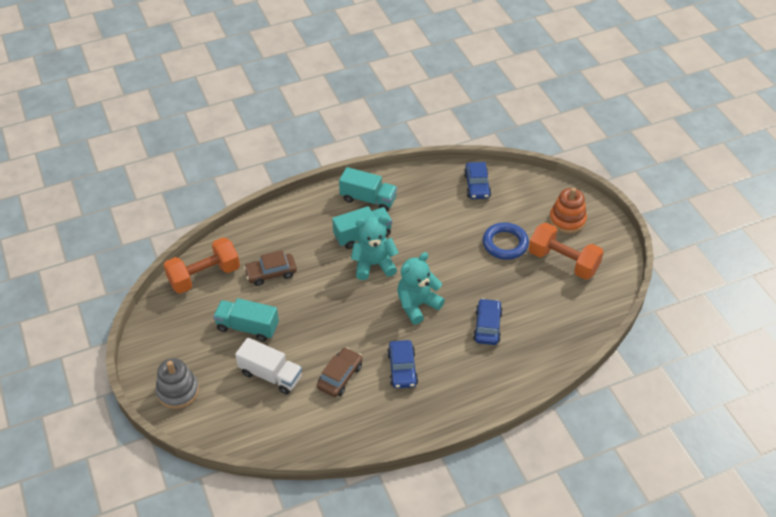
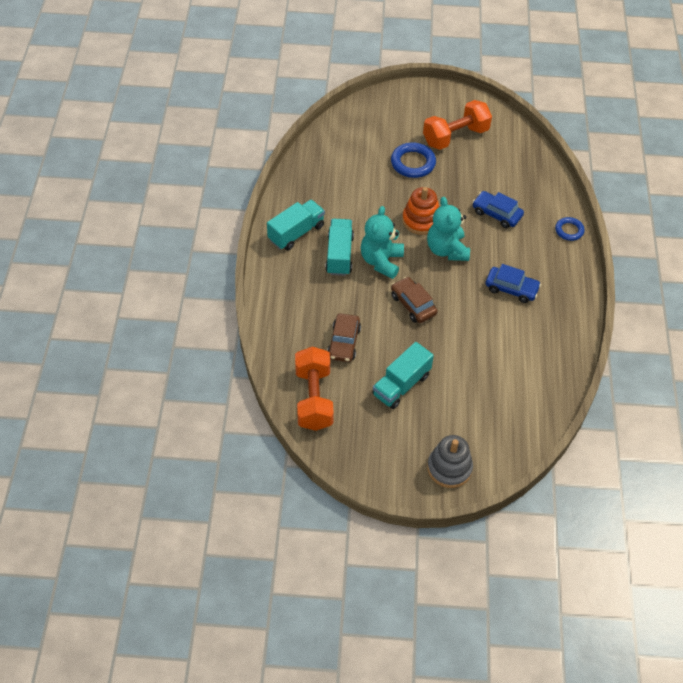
camera: 65 degrees left, 5 degrees up
white truck [235,338,302,394] -> none
brown car [317,347,363,397] -> brown car moved to [391,277,438,323]
blue car [464,162,491,199] -> none
orange stacking toy [549,188,587,234] -> orange stacking toy moved to [402,187,439,235]
none -> blue ring [555,217,584,241]

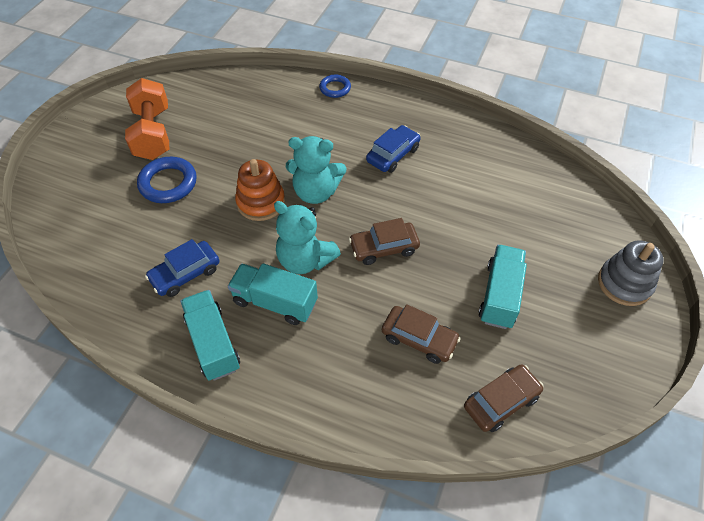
camera: 70 degrees left, 0 degrees up
orange dumbbell [295,347,334,431] -> brown car [464,364,544,432]
turquoise truck [372,342,434,409] -> turquoise truck turned 135 degrees counterclockwise [478,245,527,329]
blue car [473,191,524,228] -> blue car moved to [145,239,220,297]

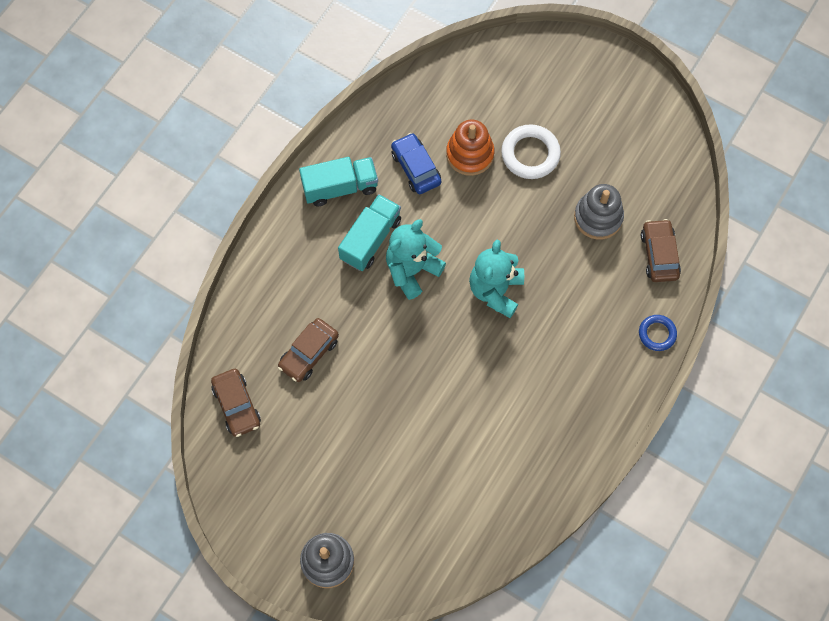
camera: 100 degrees right, 15 degrees up
orange dumbbell [125,78,169,160] -> none
blue ring [137,157,197,203] -> white ring [501,124,561,179]
orange stacking toy [235,159,285,221] -> orange stacking toy moved to [446,120,494,176]
brown car [349,218,420,265] -> brown car moved to [641,219,681,282]
blue car [366,125,421,173] -> none
turquoise truck [478,245,527,329] -> none
none -> grey stacking toy [574,184,624,240]

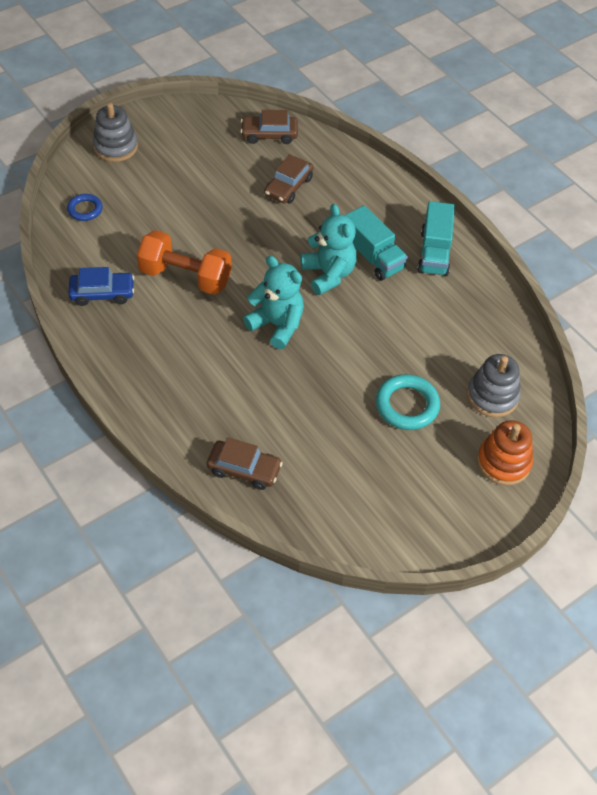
camera: 110 degrees right, 15 degrees down
brown car [278,318,339,382] -> brown car turned 120 degrees counterclockwise [264,154,313,204]
blue car [391,133,442,194] -> blue car moved to [68,267,134,306]
orange stacking toy [446,120,494,176] -> orange stacking toy moved to [477,420,533,485]
white ring [501,124,561,179] -> turquoise ring [376,374,440,430]
grey stacking toy [574,184,624,240] -> grey stacking toy moved to [467,354,521,417]
blue ring [639,315,677,351] -> blue ring moved to [67,194,103,221]
none -> orange dumbbell [137,230,232,295]

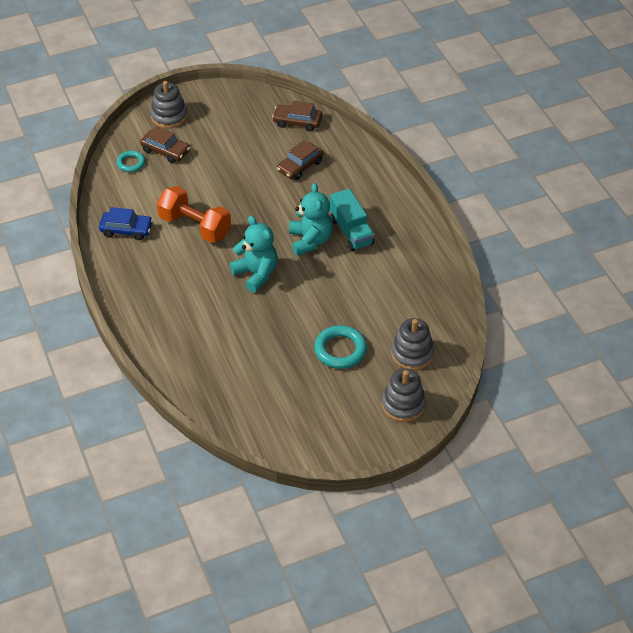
camera: 15 degrees right, 5 degrees down
blue ring [67,194,103,221] -> turquoise ring [117,151,145,172]
brown car [207,437,283,490] -> brown car moved to [140,126,190,163]
turquoise truck [417,201,455,276] -> none
orange stacking toy [477,420,533,485] -> grey stacking toy [382,369,426,422]

